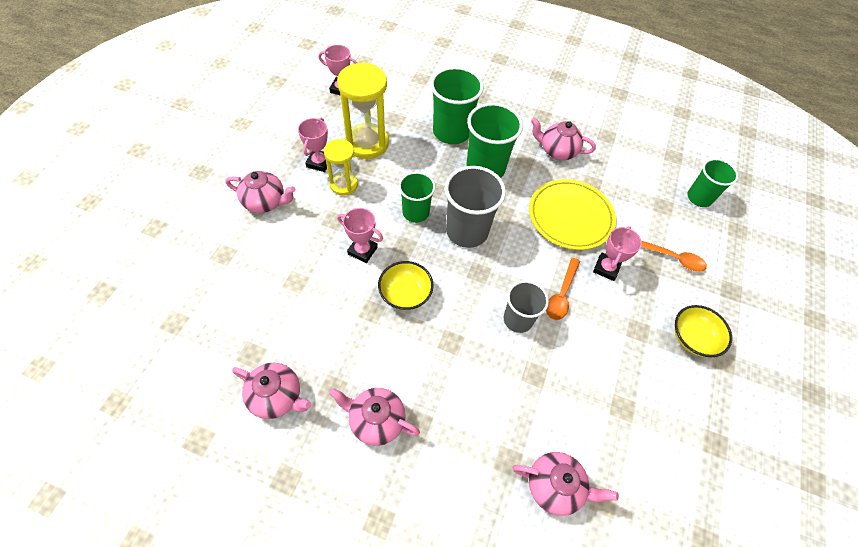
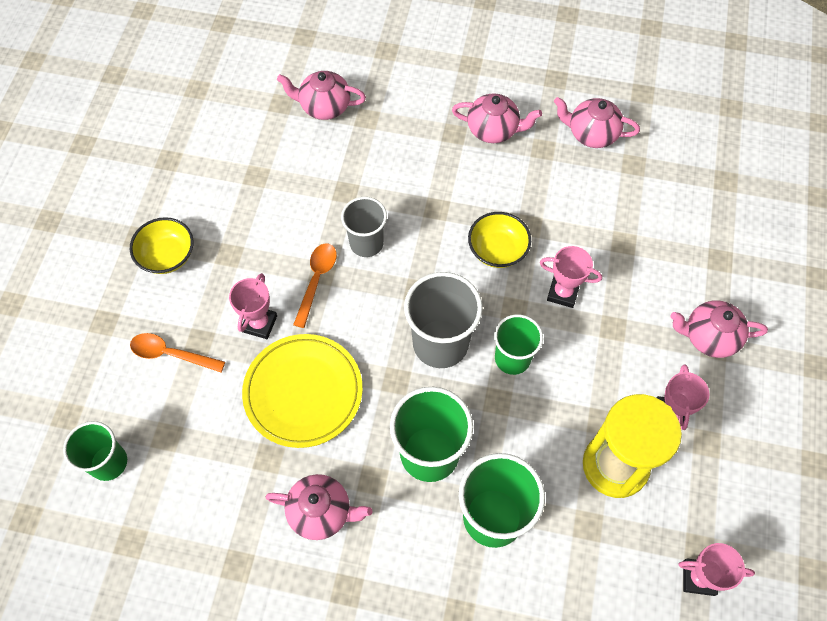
camera: 175 degrees right, 5 degrees up
yellow hourglass [324,139,358,196] -> none

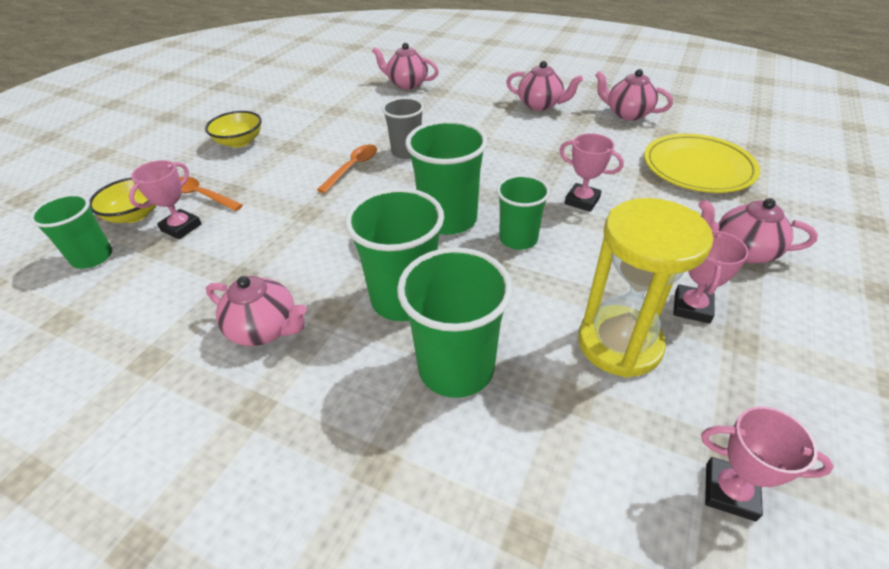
camera: 15 degrees right, 20 degrees down
pink trophy [229,273,277,339] -> pink trophy moved to [129,160,202,239]
yellow plate [242,334,363,448] -> yellow plate moved to [644,134,760,193]
grey cup [404,272,483,368] -> green cup [405,120,488,235]
yellow bowl [468,212,531,268] -> yellow bowl moved to [89,178,157,223]

